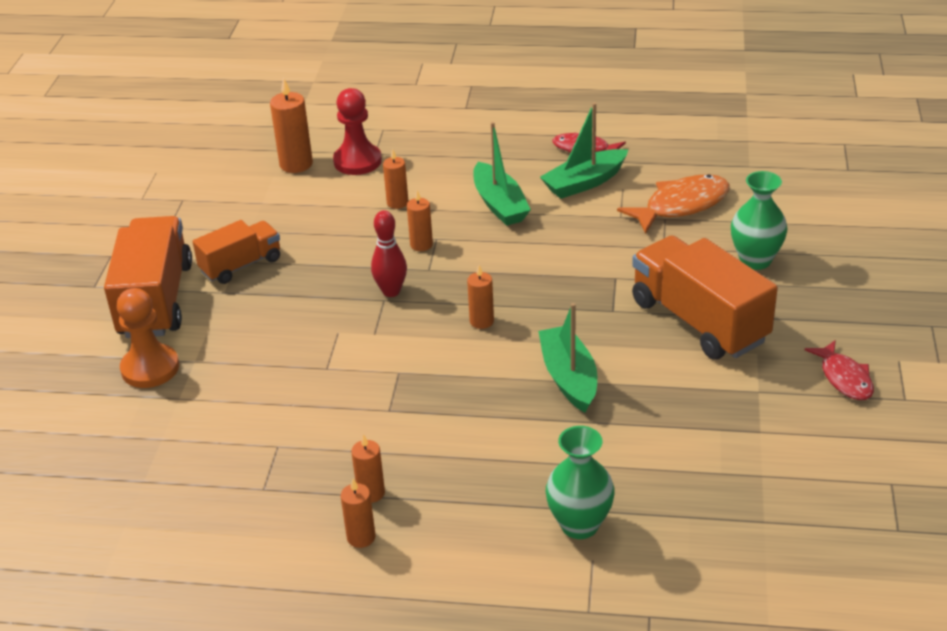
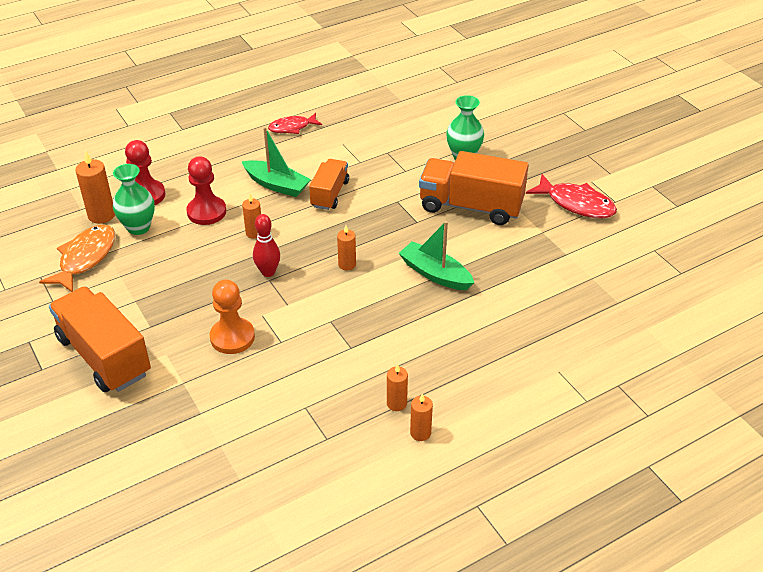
camera: 40 degrees left, 5 degrees up
orange pawn [117,288,179,388] -> orange pawn moved to [210,279,255,354]
orange truck [193,220,280,284] -> orange truck moved to [309,159,349,210]
orange candle [383,149,408,209] -> red pawn [187,156,226,225]
green boat [540,102,628,199] -> none
green vase [546,426,615,539] -> green vase moved to [113,164,155,235]
orange fish [617,174,730,234] -> orange fish moved to [39,224,115,292]
red fish [805,340,874,400] -> red fish [526,174,617,218], size x1.55

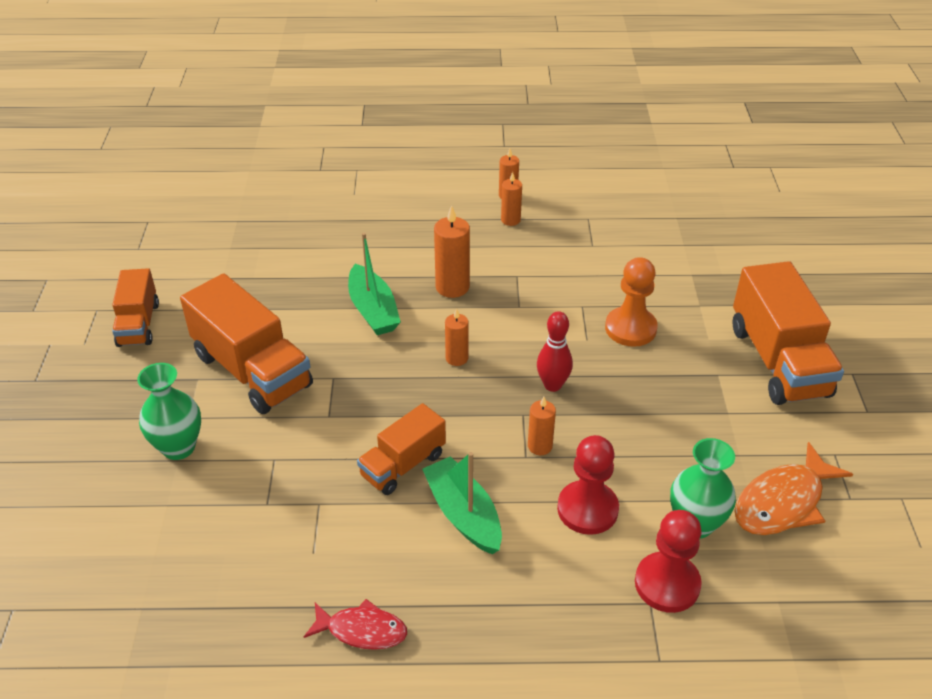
camera: 150 degrees left, 0 degrees up
orange candle [76,150,115,224] -> orange candle moved to [434,205,470,298]
red fish [526,174,617,218] -> orange truck [112,268,159,347]

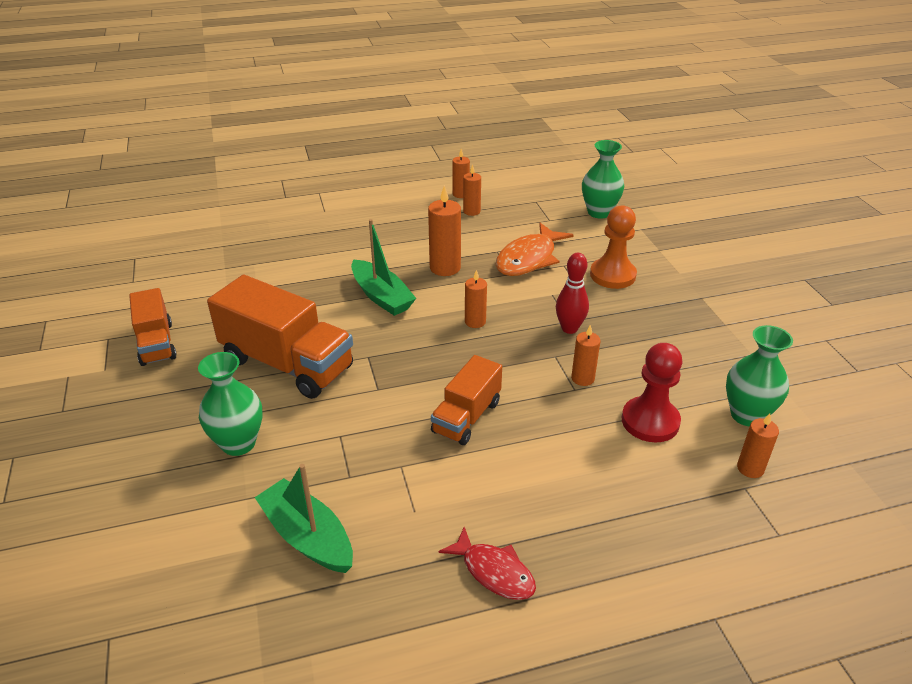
camera: 15 degrees left, 5 degrees down
red fish [304,599,407,650] -> red fish turned 45 degrees clockwise [438,527,536,600]
green boat [422,452,502,554] -> green boat moved to [255,464,353,573]
red pawn [635,510,702,613] -> orange candle [737,414,779,478]
orange truck [733,261,844,405] -> none
orange fish [734,442,853,535] -> orange fish moved to [496,223,574,276]
none -> green vase [582,140,624,219]

